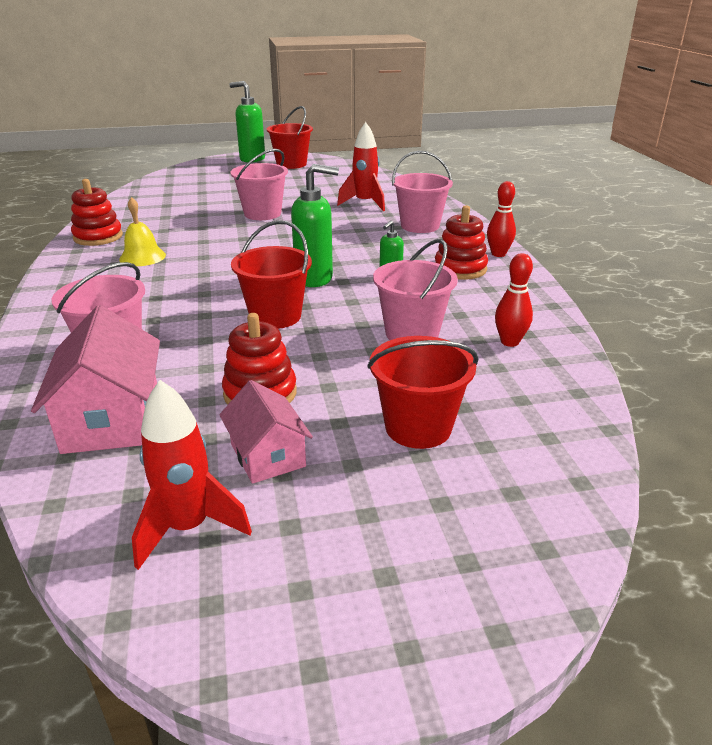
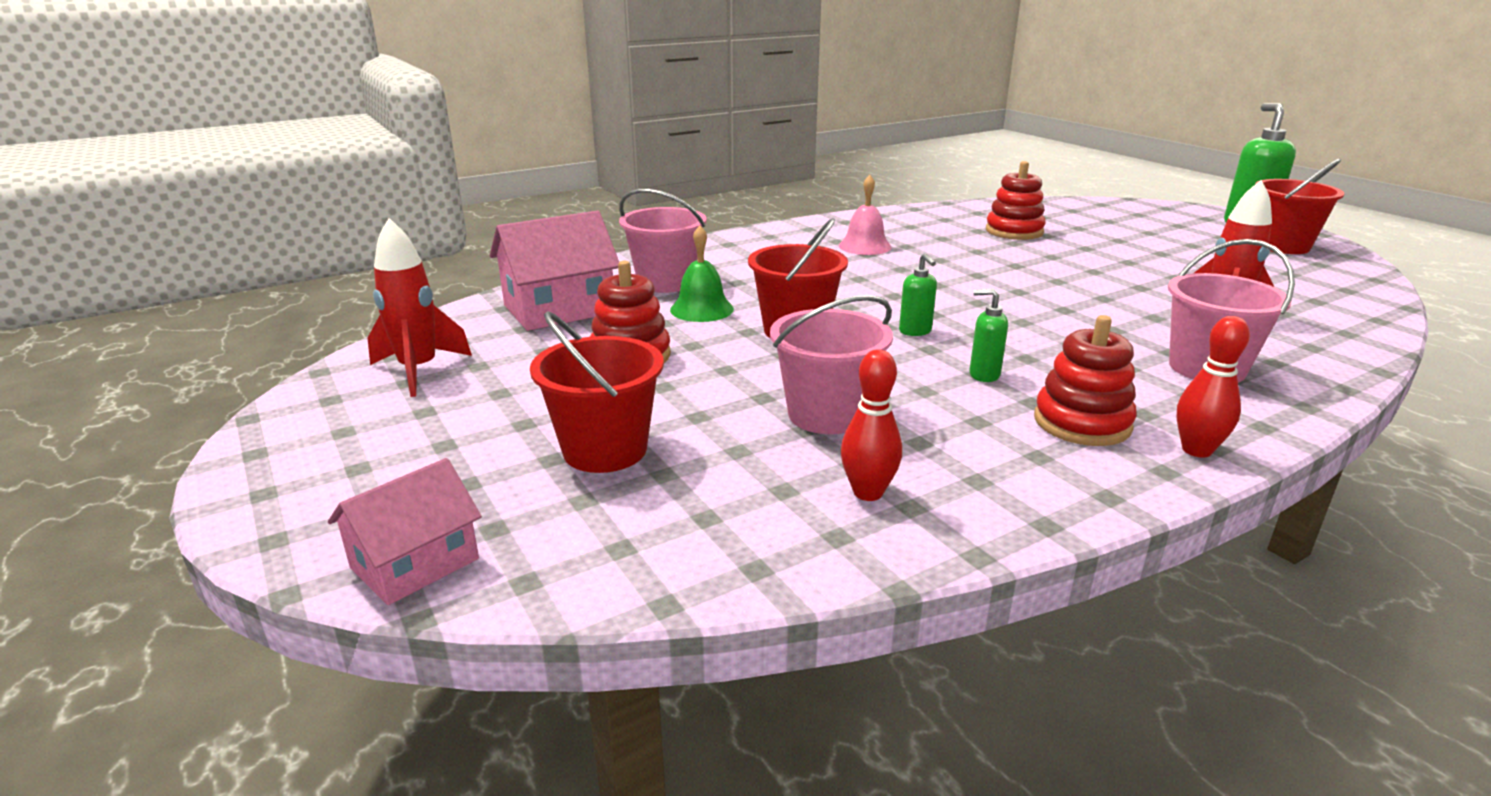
camera: 70 degrees right, 5 degrees down
red stacking toy [71,179,123,246] -> red stacking toy moved to [986,161,1046,240]
yellow bell [119,197,166,266] -> pink bell [839,175,892,255]
pink house [219,380,313,484] -> pink house moved to [328,458,482,605]
pink bucket [231,149,288,220] -> none
green soap dispenser [291,164,339,287] -> green soap dispenser [899,253,937,336], size x0.52
none -> green bell [670,225,734,322]

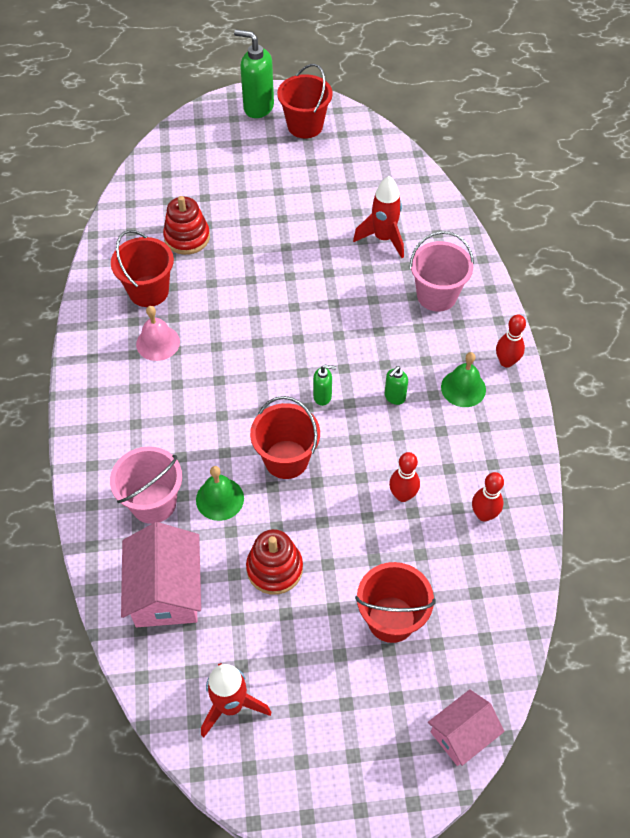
camera: 65 degrees left, 30 degrees up
pink house [328,458,482,605] -> pink house turned 75 degrees clockwise [428,689,505,766]
pink bucket [770,295,893,434] -> red bowling pin [389,452,420,502]
red stacking toy [1034,315,1137,446] -> green bell [441,352,486,407]
none -> red bucket [111,230,174,307]

